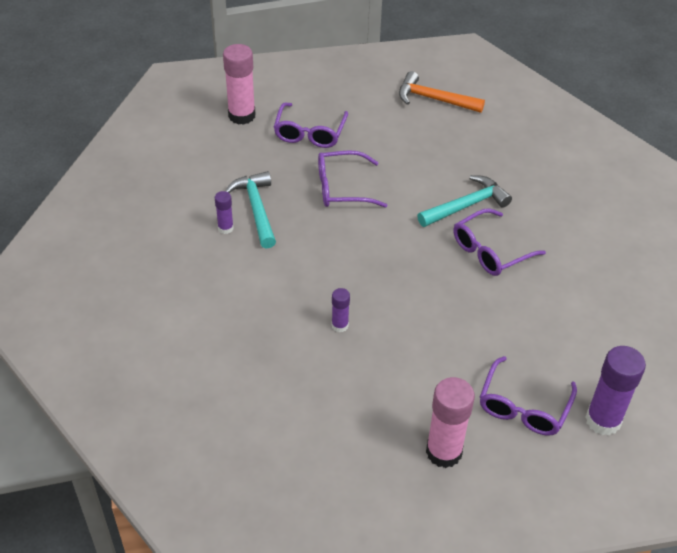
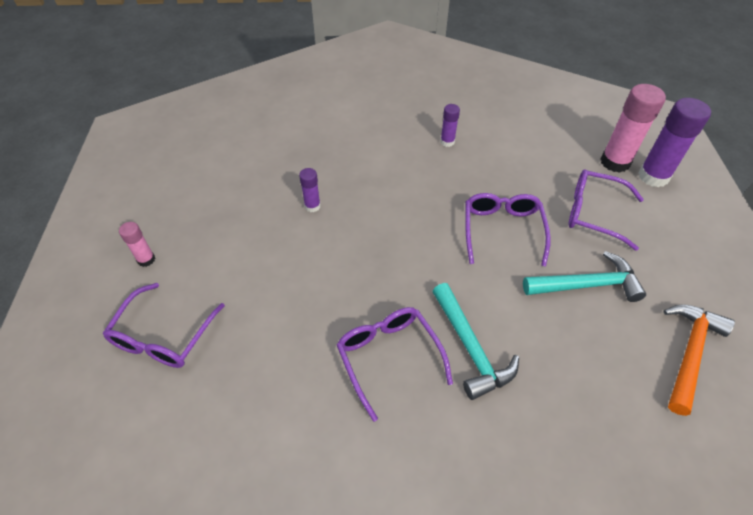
camera: 100 degrees right, 5 degrees up
turquoise hammer [225,171,276,249] -> turquoise hammer moved to [523,251,646,302]
pink glue stick [426,377,475,468] -> pink glue stick [119,222,155,267], size x0.52
purple glasses [480,356,577,436] -> purple glasses turned 105 degrees counterclockwise [103,283,225,368]
purple glue stick [585,346,646,436] -> purple glue stick moved to [638,98,711,187]

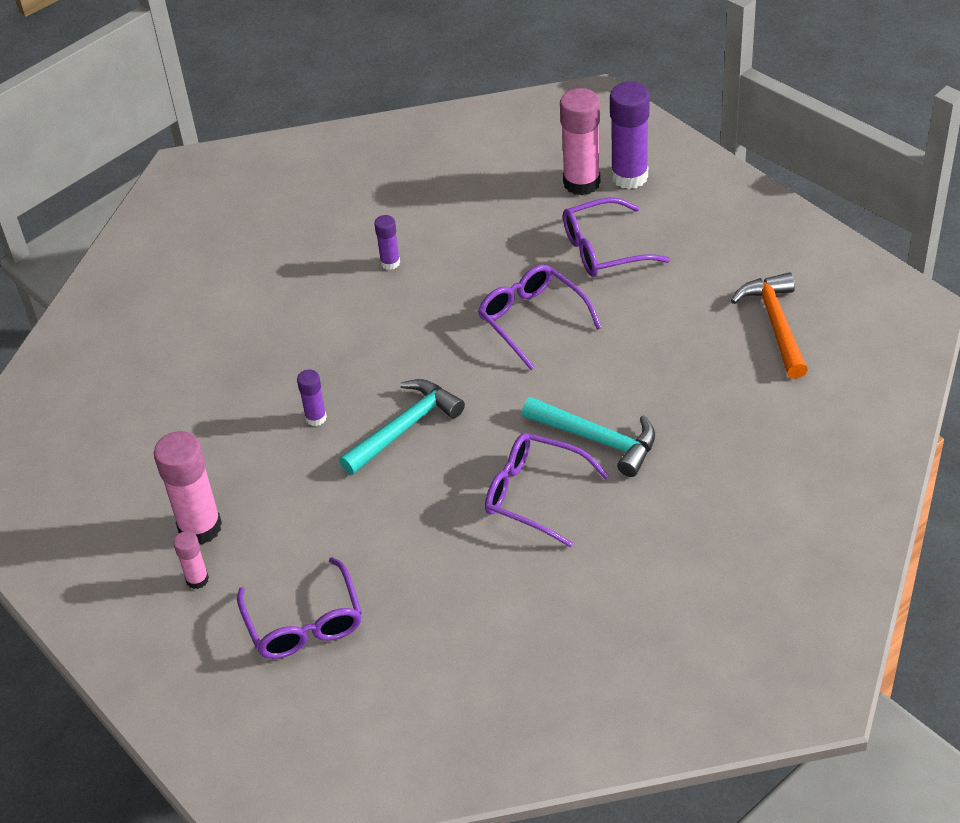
camera: 35 degrees left, 5 degrees down
turquoise hammer [523,251,646,302] -> turquoise hammer moved to [339,379,465,475]
none -> pink glue stick [154,431,222,545]

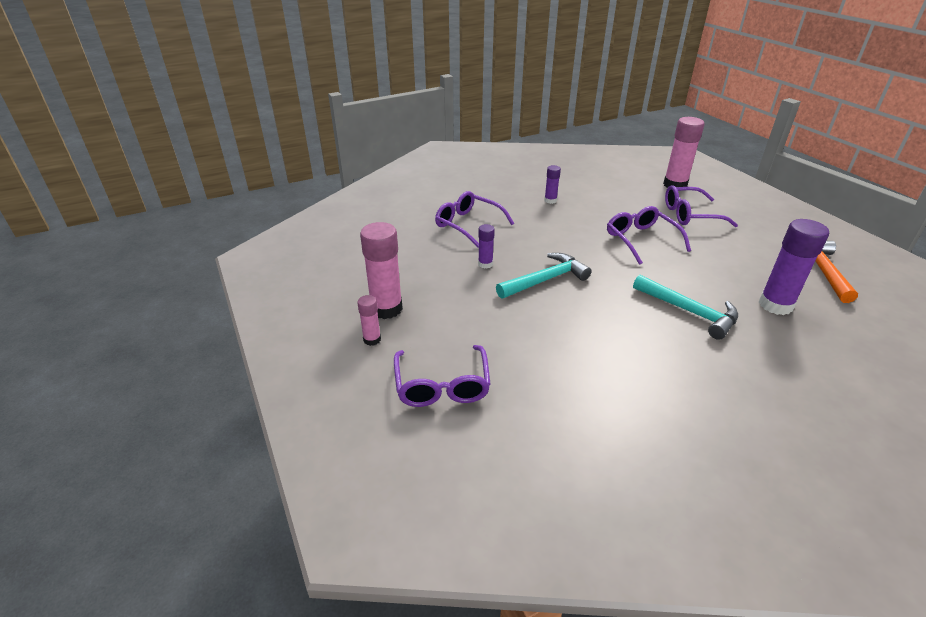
camera: 10 degrees right, 10 degrees down
purple glasses [485,433,609,547] -> purple glasses moved to [435,191,514,248]
purple glue stick [610,82,650,189] -> purple glue stick moved to [759,219,829,315]

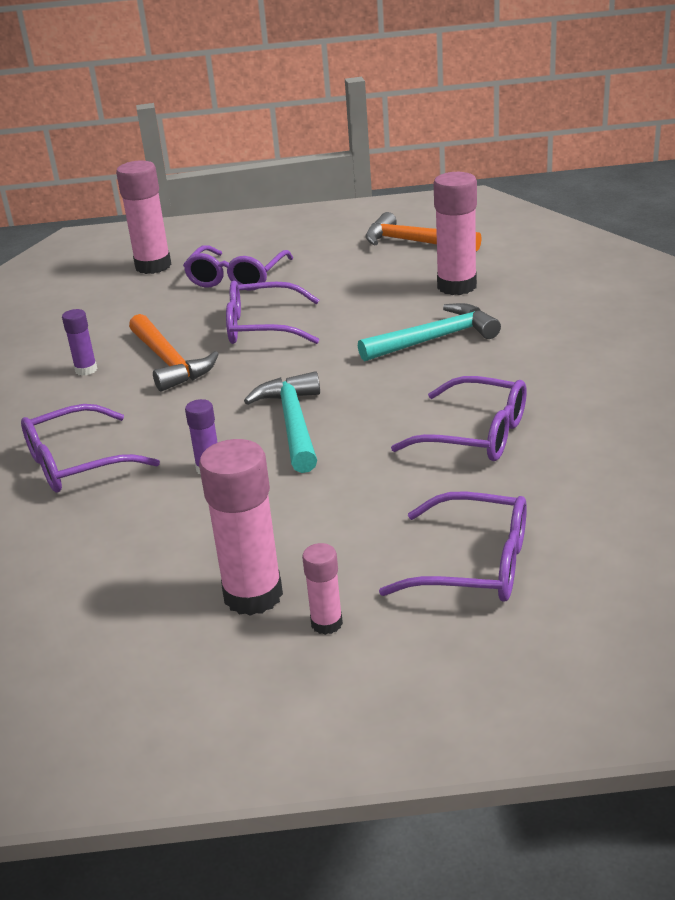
camera: 65 degrees left, 5 degrees down
purple glue stick [759,219,829,315] -> pink glue stick [434,172,477,295]
none -> orange hammer [129,314,219,392]
none -> purple glasses [391,376,527,461]

